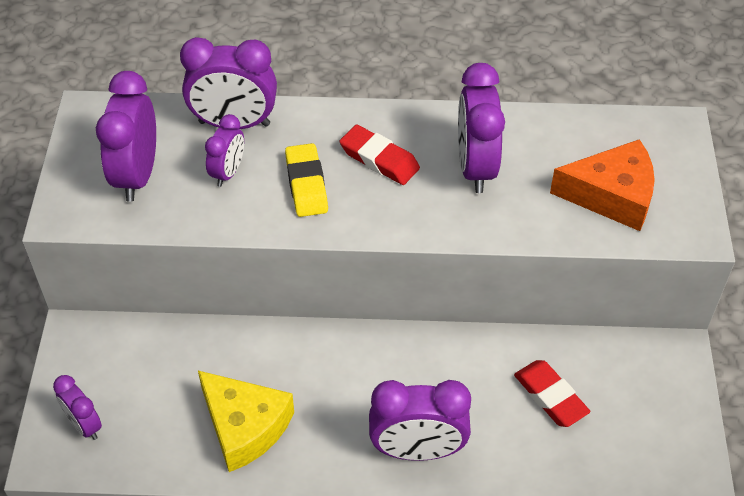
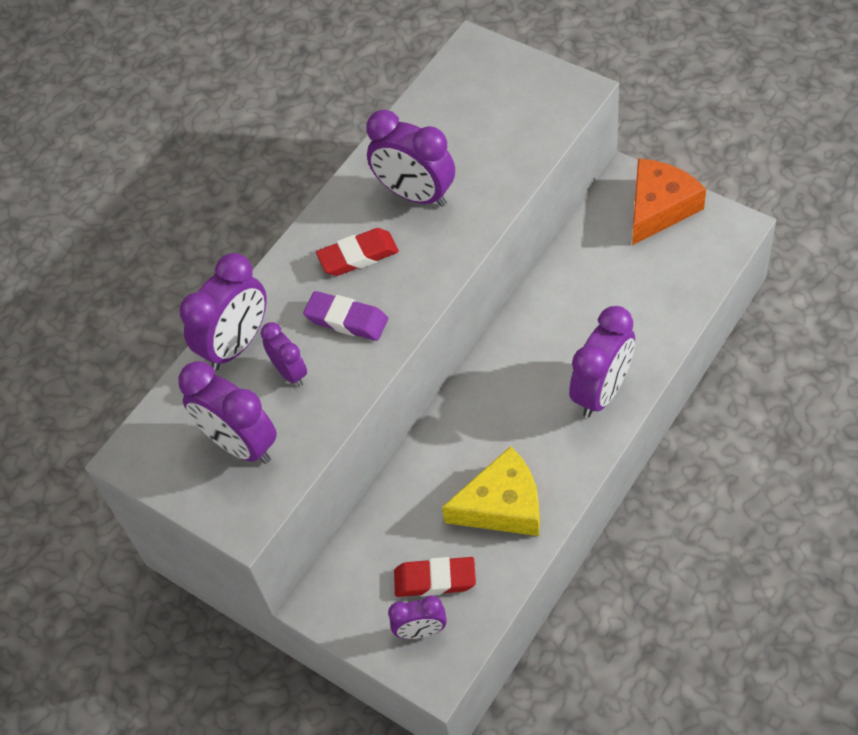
camera: 50 degrees left, 5 degrees up
yellow eraser [285,143,328,217] -> purple eraser [303,291,388,341]
red eraser [514,360,590,427] -> red eraser moved to [394,557,476,597]
orange cheese [550,139,655,231] -> orange cheese moved to [632,158,706,245]

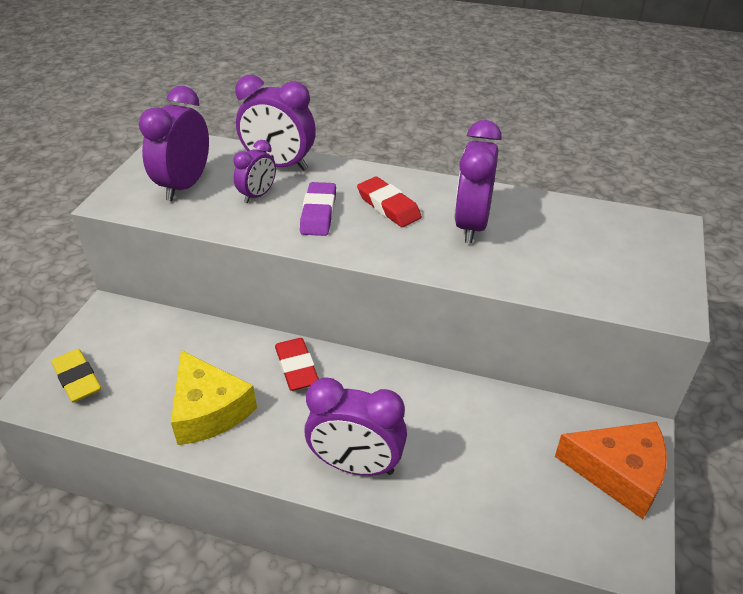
camera: 65 degrees right, 15 degrees down
purple clock [388,595,447,639] -> yellow eraser [51,349,101,402]
red eraser [394,557,476,597] -> red eraser moved to [275,338,319,391]

